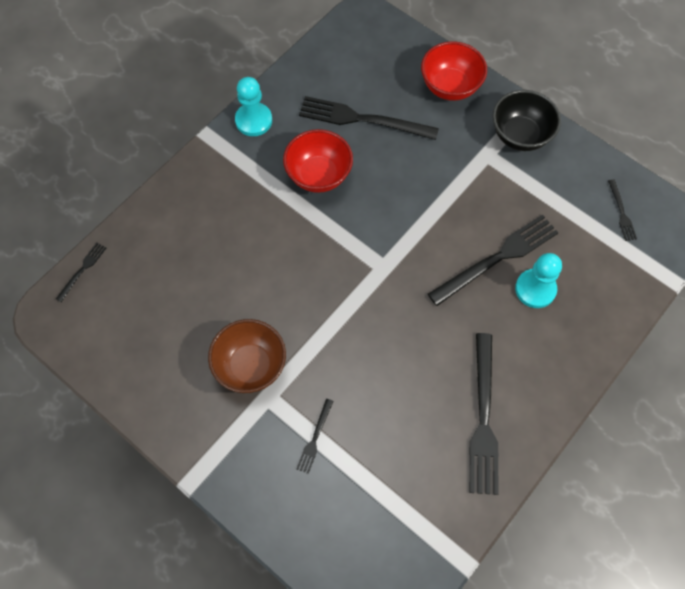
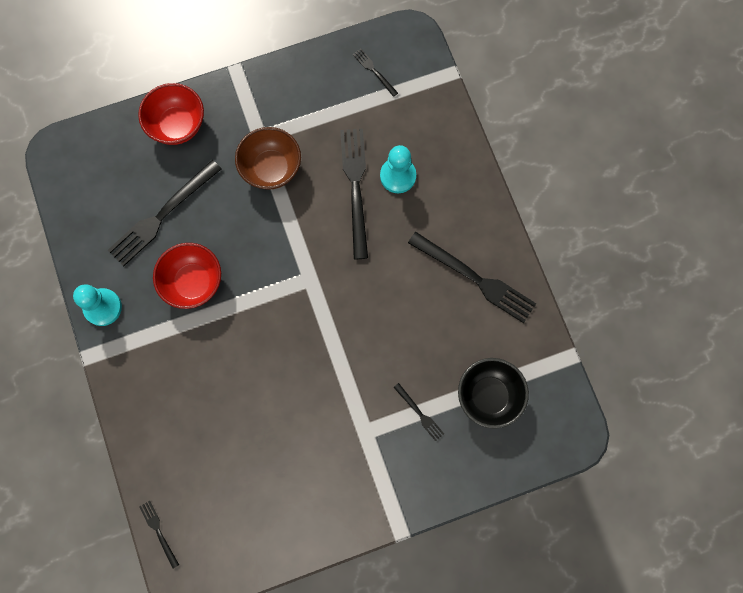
camera: 60 degrees left, 10 degrees up
brown bowl [208,319,286,393] -> brown bowl moved to [235,127,301,190]
black bowl [492,90,561,151] -> black bowl moved to [458,358,529,429]
black fork [608,179,637,241] -> black fork turned 150 degrees counterclockwise [353,48,398,97]

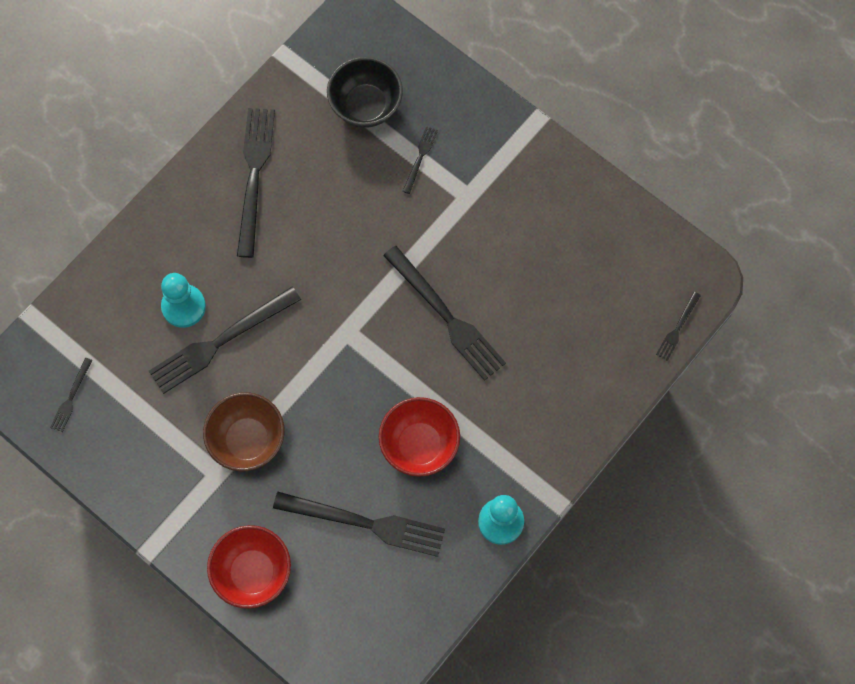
camera: 120 degrees left, 5 degrees down
none -> black fork [383,246,506,381]

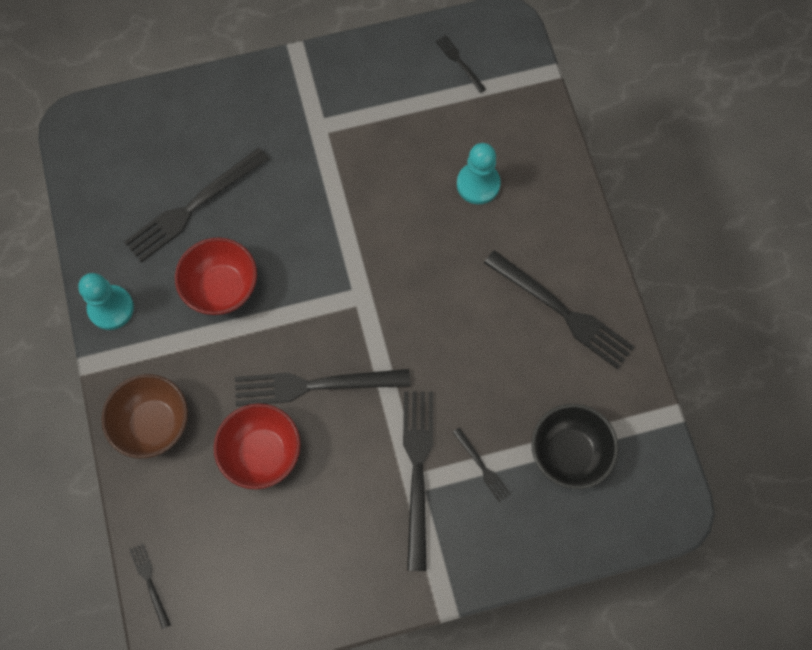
camera: 125 degrees right, 0 degrees up
black fork [149,287,301,394] -> black fork moved to [403,391,433,571]
brown bowl [203,392,285,471] -> brown bowl moved to [102,374,188,458]
red bowl [207,525,291,609] -> red bowl moved to [214,403,301,489]

